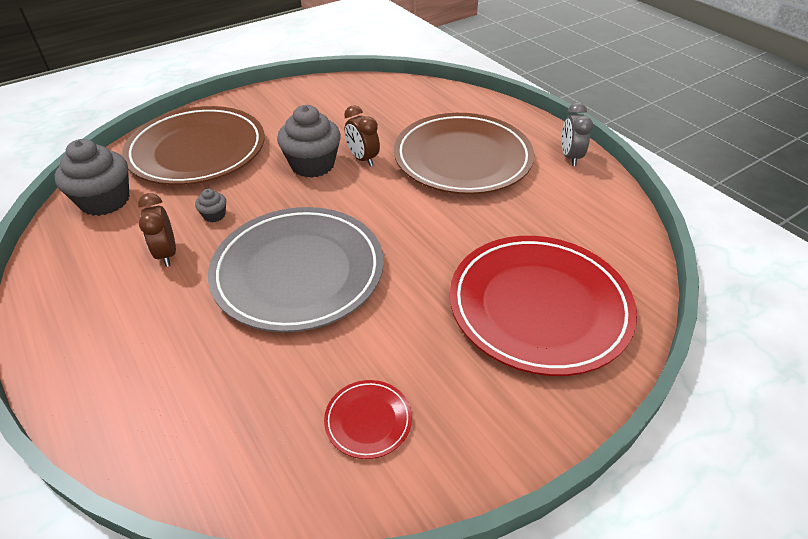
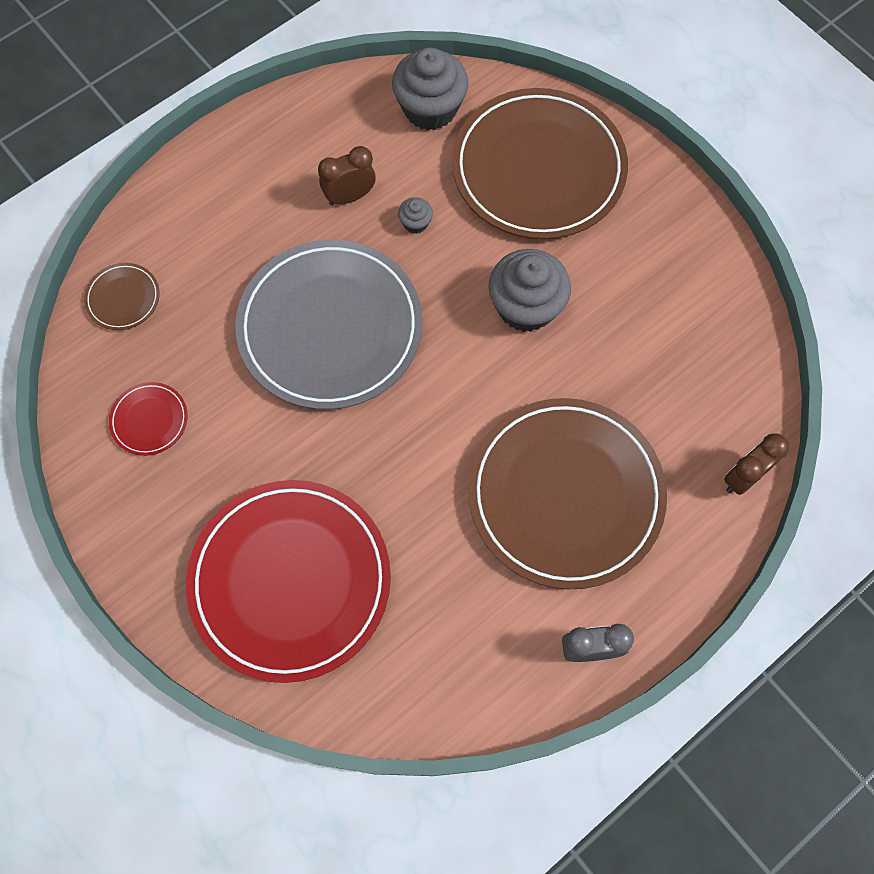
camera: 85 degrees right, 25 degrees up
brown clock [344,105,380,167] -> brown clock moved to [724,433,789,495]
none -> brown plate [84,263,160,330]

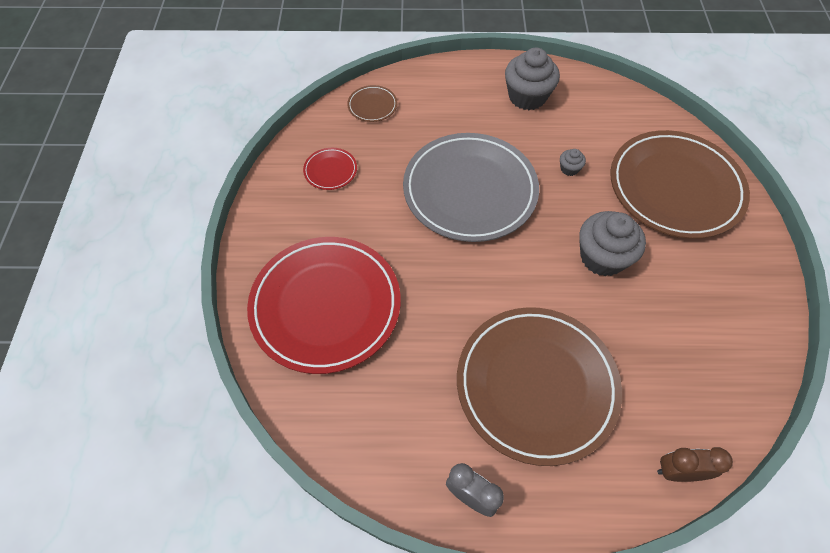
camera: 40 degrees right, 10 degrees down
brown clock [318,146,376,205] -> none
grey cupcake [392,47,468,130] -> grey cupcake moved to [505,47,560,110]

